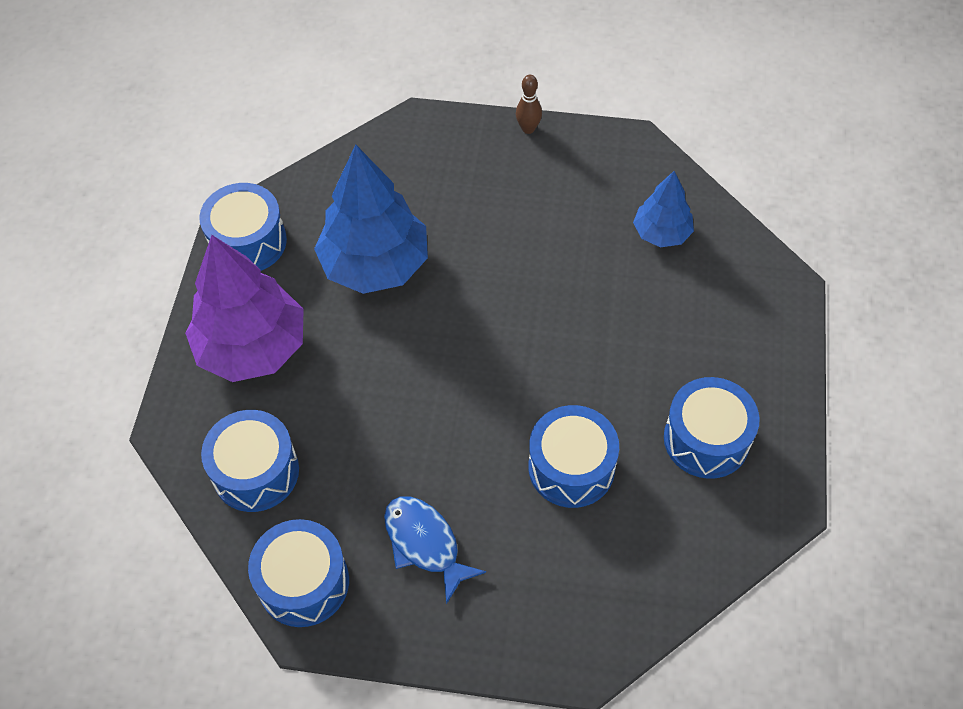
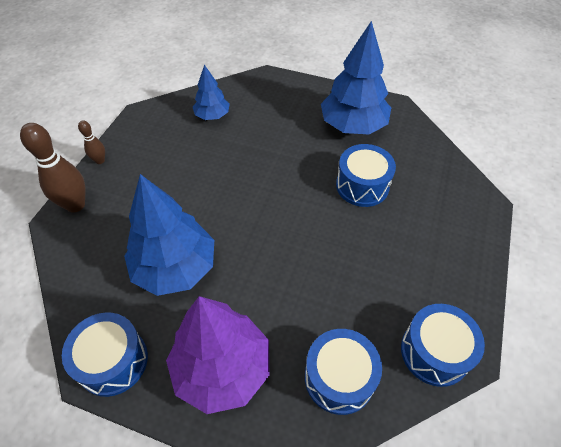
camera: 80 degrees left, 5 degrees down
blue fish [384,496,486,604] -> none
blue drum [664,377,760,479] -> blue tree [321,21,391,134]
none -> brown bowling pin [20,123,86,213]

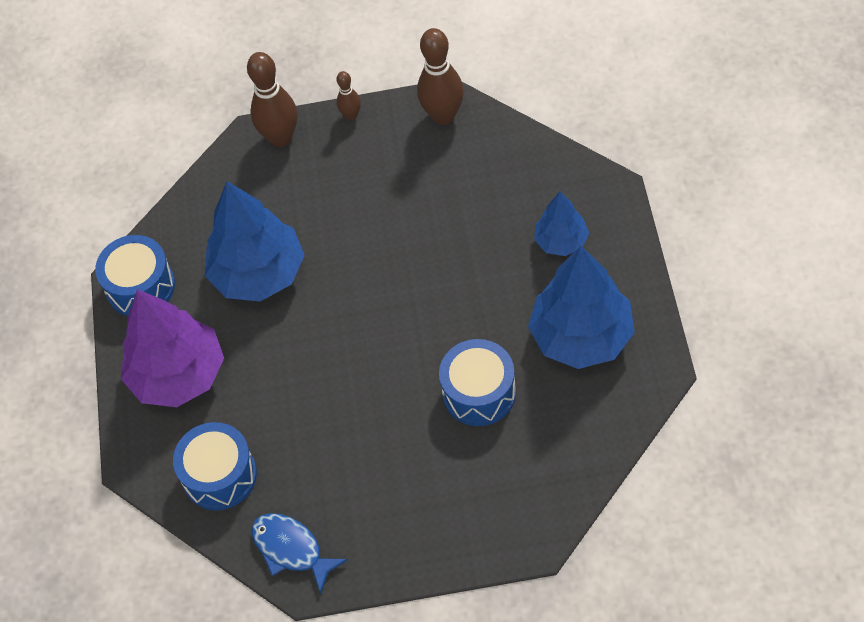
camera: 70 degrees right, 5 degrees up
blue tree [193,65,230,120] -> blue tree moved to [534,192,589,256]
blue drum [401,304,485,387] -> blue fish [252,513,348,594]
none -> brown bowling pin [417,28,464,125]

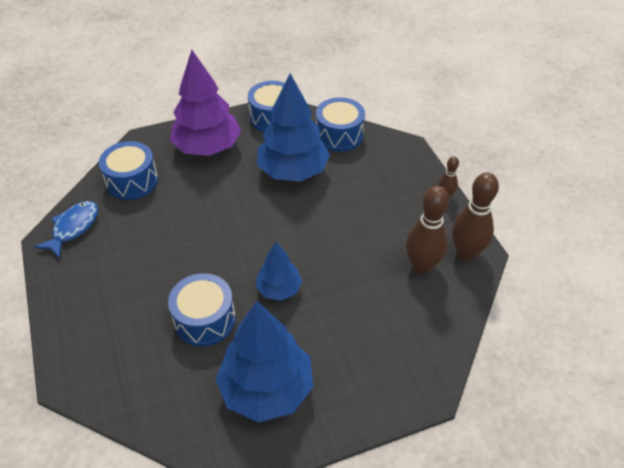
camera: 70 degrees right, 10 degrees down
brown bowling pin [247,52,297,147] -> brown bowling pin moved to [406,186,449,274]
blue tree [534,192,589,256] -> blue tree moved to [256,242,302,301]
none -> blue drum [316,97,365,152]

